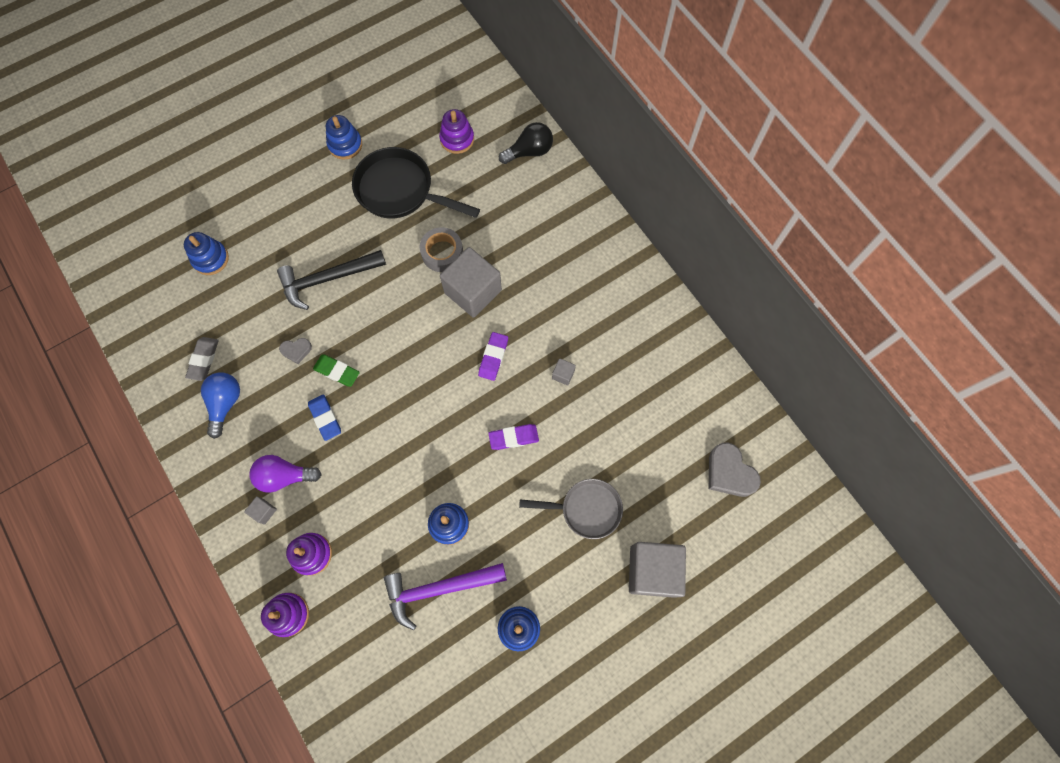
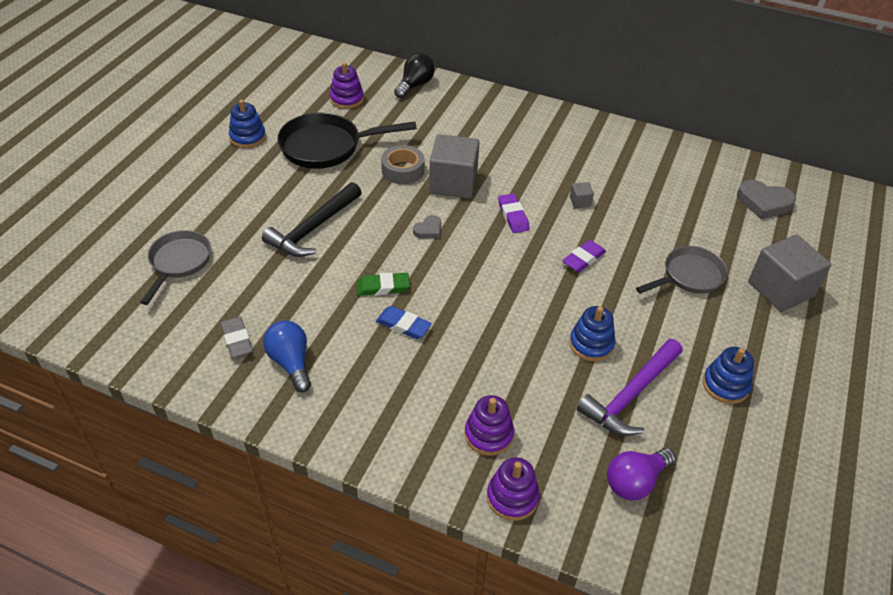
camera: 35 degrees left, 25 degrees down
blue stacking toy [184,232,229,275] -> grey pan [140,230,211,305]
grey cube [244,496,277,525] -> none
purple light bulb [249,455,322,493] -> purple light bulb moved to [607,448,676,500]
grey heart [279,338,312,364] -> grey heart moved to [413,215,441,238]

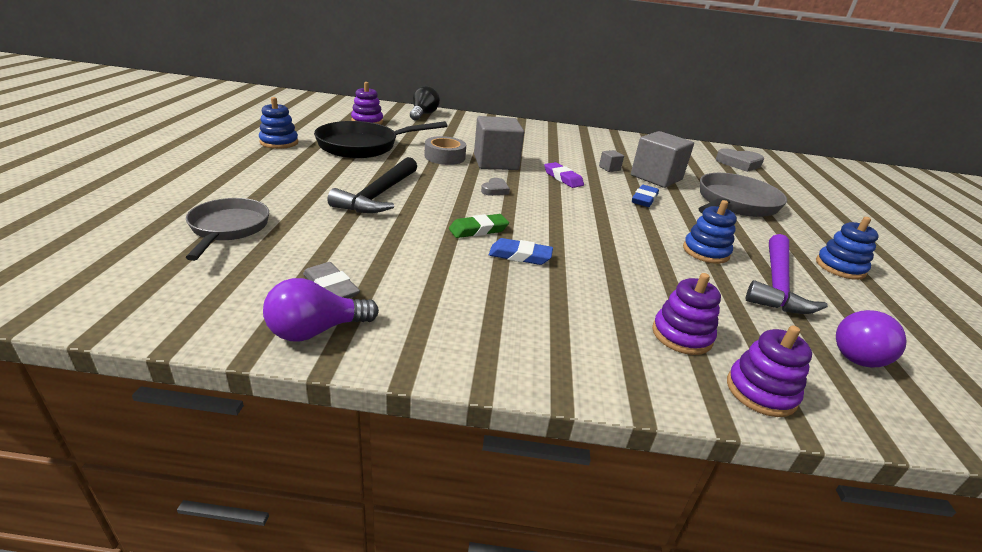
camera: 20 degrees left, 15 degrees down
blue light bulb [263,321,311,392] -> none
purple eraser [562,240,606,272] -> blue eraser [632,185,659,207]
grey pan [636,246,728,294] -> grey pan [698,173,787,217], size x1.50
grey cube [748,234,831,312] -> grey cube moved to [631,131,694,188]
none -> purple light bulb [263,278,379,342]

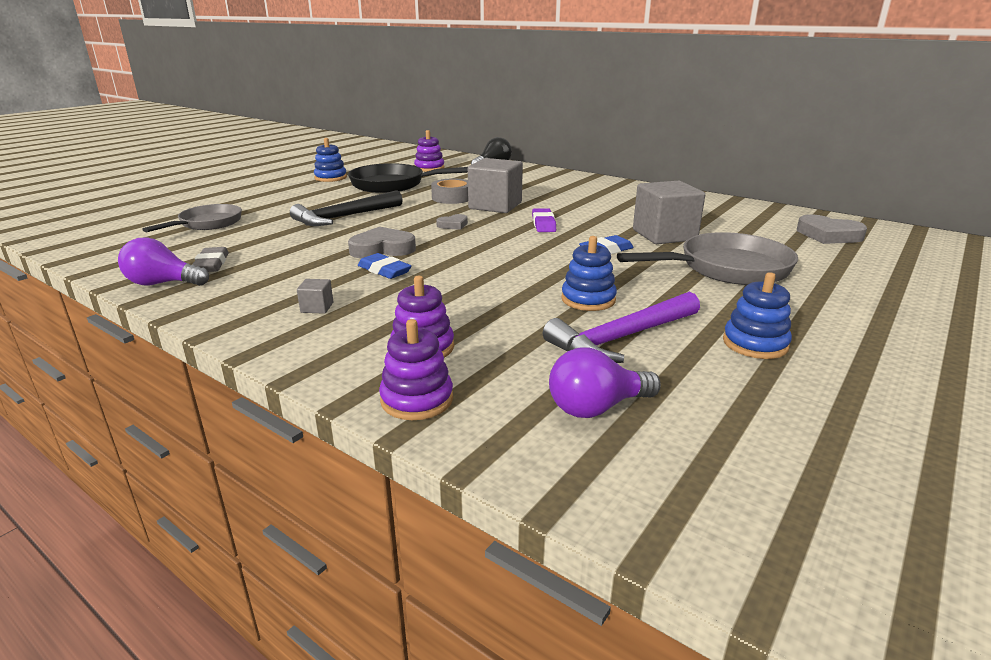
camera: 35 degrees right, 5 degrees down
green eraser [449,214,509,238] -> grey heart [348,227,416,258]
grey cube [599,150,624,172] -> grey cube moved to [297,279,333,314]

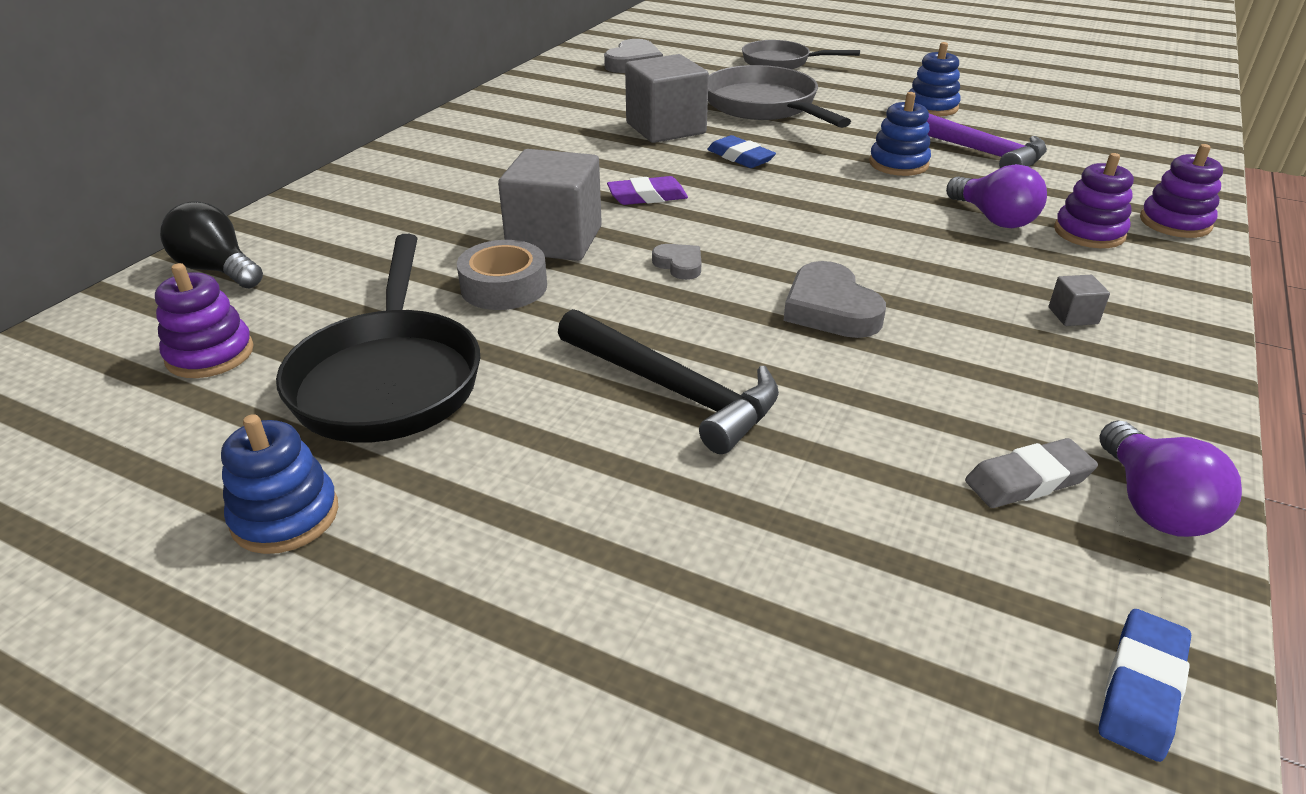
camera: 100 degrees left, 10 degrees up
grey pan [142,204,242,232] -> grey pan moved to [742,40,860,69]
blue eraser [358,253,411,279] -> blue eraser moved to [1098,609,1191,762]
purple light bulb [549,347,661,418] -> purple light bulb moved to [946,164,1047,228]

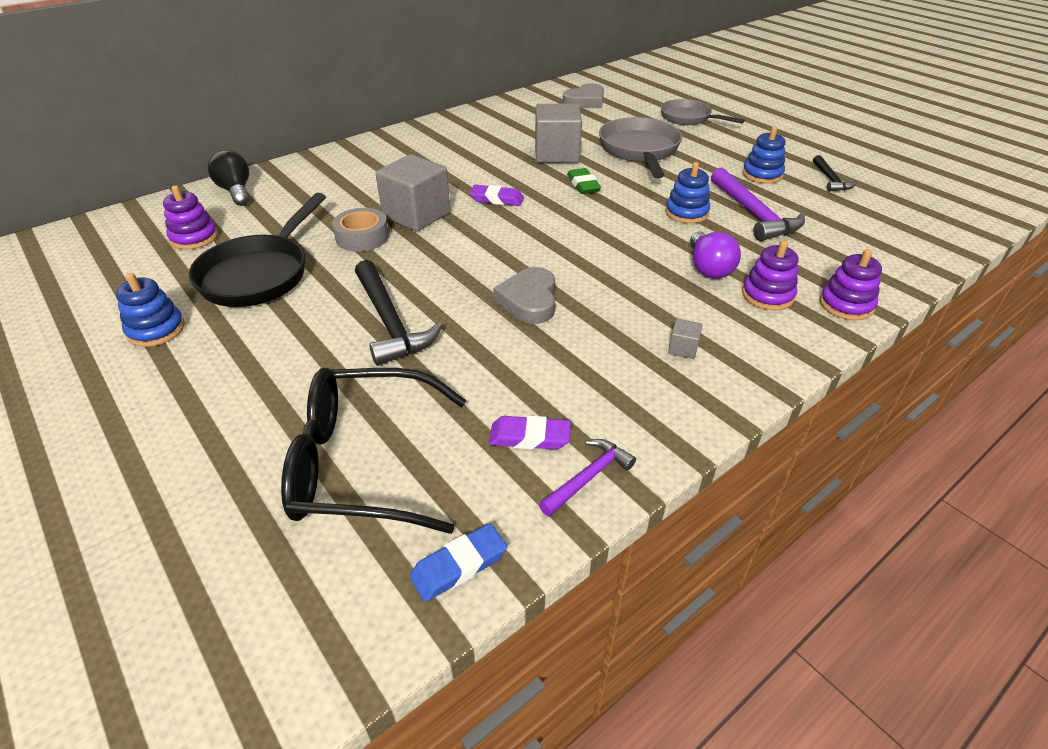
camera: 25 degrees right, 5 degrees up
grey heart [652,244,702,280] -> none
blue eraser [707,135,776,168] -> green eraser [567,168,601,194]
grey eraser [965,438,1098,508] -> purple eraser [489,416,571,450]
purple light bulb [1100,421,1242,537] -> purple hammer [539,439,636,517]
none -> black glasses [281,368,466,534]
none -> black hammer [813,155,857,192]

